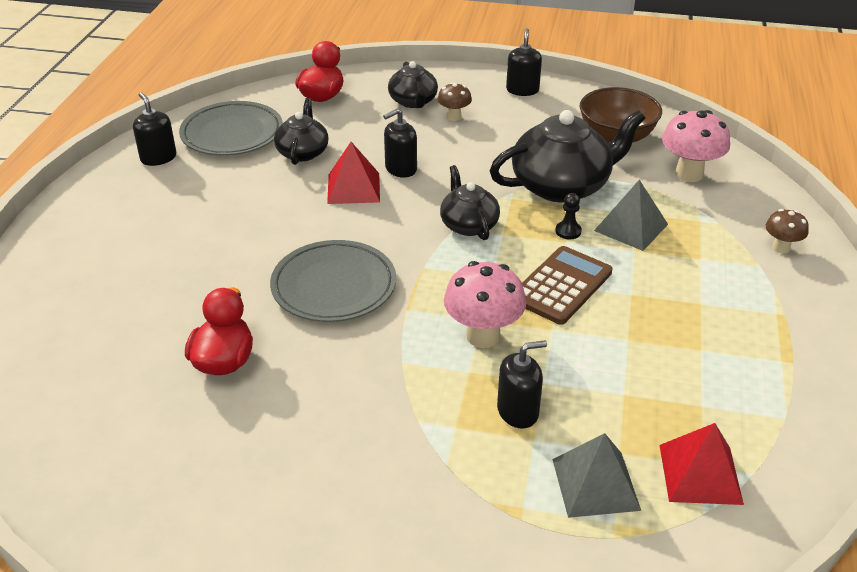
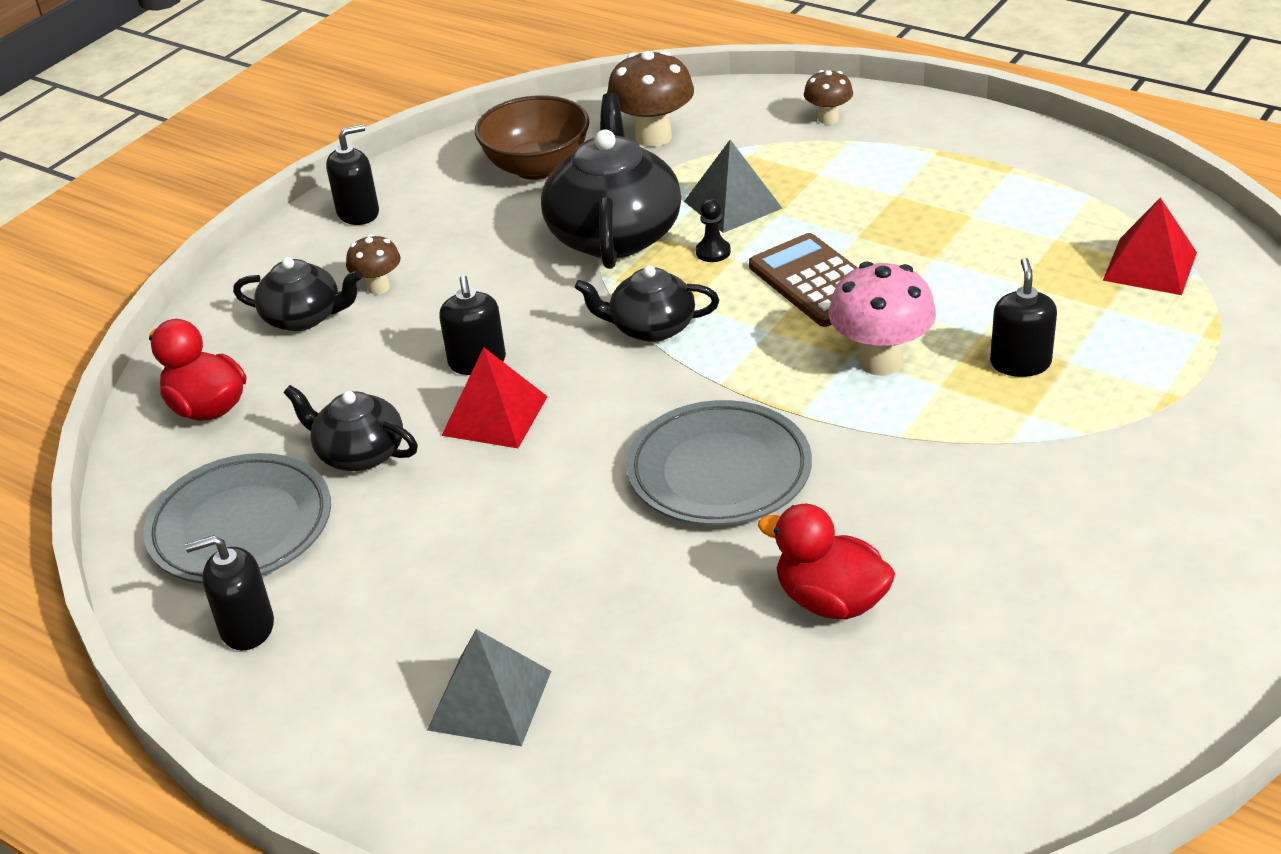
camera: 65 degrees left, 0 degrees up
black soap dispenser [506,28,542,96] -> black soap dispenser turned 120 degrees clockwise [326,124,379,225]
grey pyramid [552,433,641,518] -> grey pyramid moved to [427,629,551,746]
pink mushroom [662,110,730,182] -> brown mushroom [607,51,694,147]

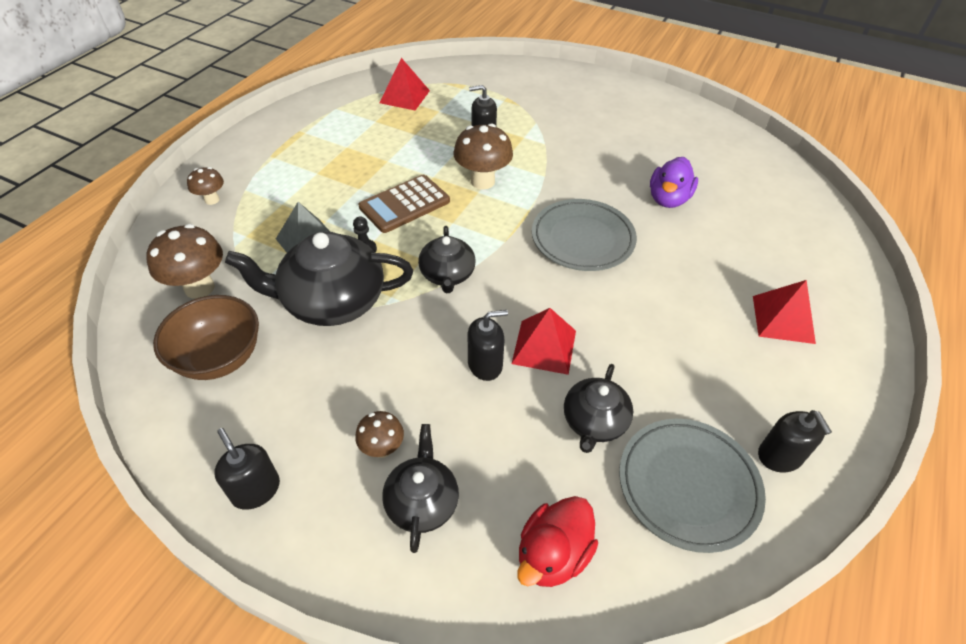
camera: 100 degrees left, 10 degrees up
grey pyramid [427,629,551,746] -> red pyramid [753,280,816,344]
red duck [758,504,895,619] -> purple duck [650,157,698,208]
pink mushroom [829,261,936,376] -> brown mushroom [454,123,513,189]

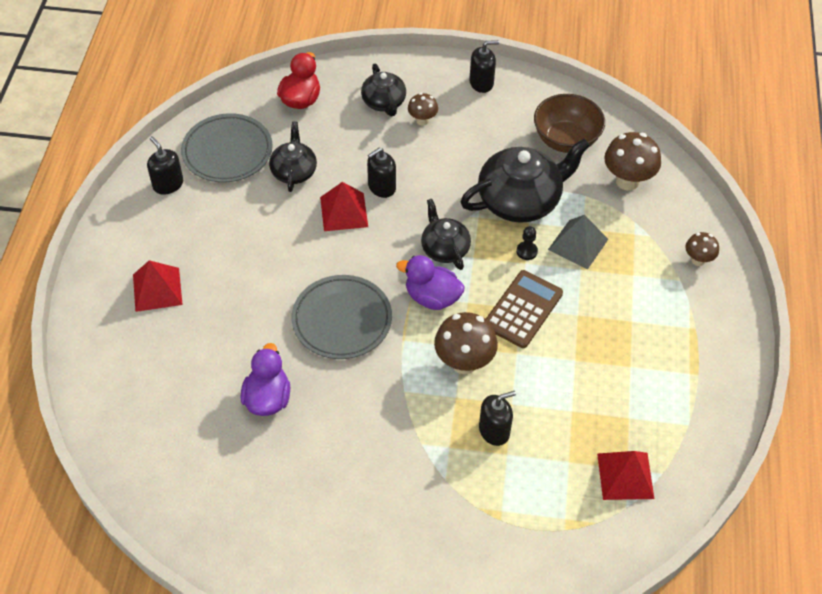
camera: 160 degrees right, 5 degrees up
black soap dispenser [214,428,280,510] -> black soap dispenser turned 45 degrees counterclockwise [469,40,499,93]
none -> purple duck [396,255,465,310]

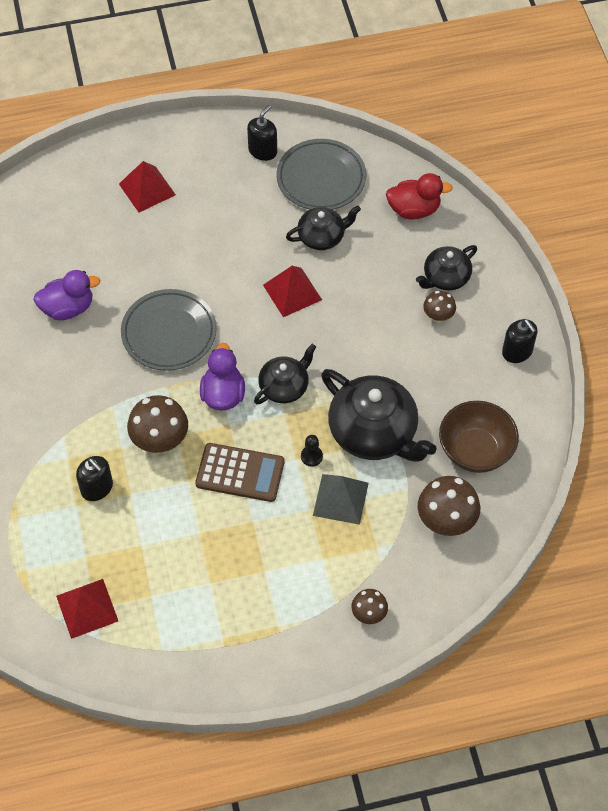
camera: 70 degrees right, 5 degrees up
black soap dispenser [367,148,396,198] -> none

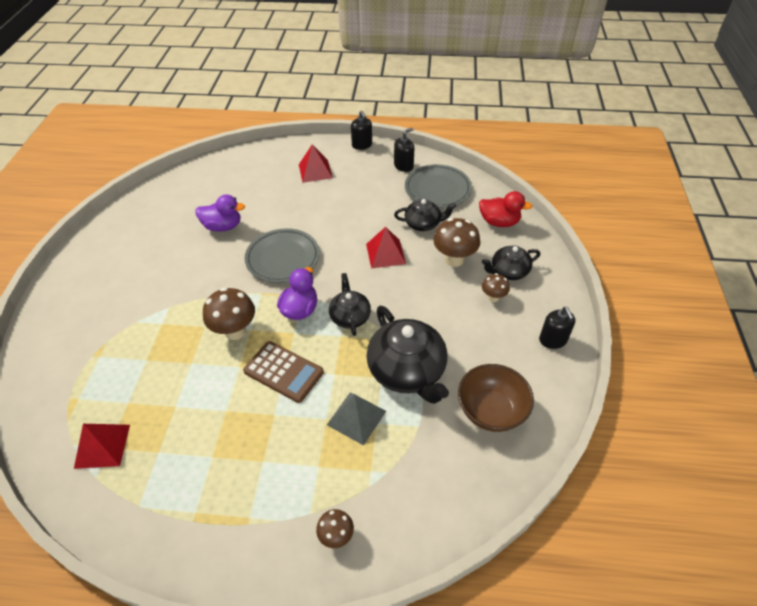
camera: 20 degrees right, 10 degrees down
black soap dispenser [76,456,113,501] -> black soap dispenser moved to [351,110,372,150]
black teapot [254,344,316,404] -> black teapot turned 75 degrees counterclockwise [329,273,371,336]
black pawn [301,435,323,466] -> none
brown mushroom [418,476,480,536] -> brown mushroom moved to [434,218,480,267]

